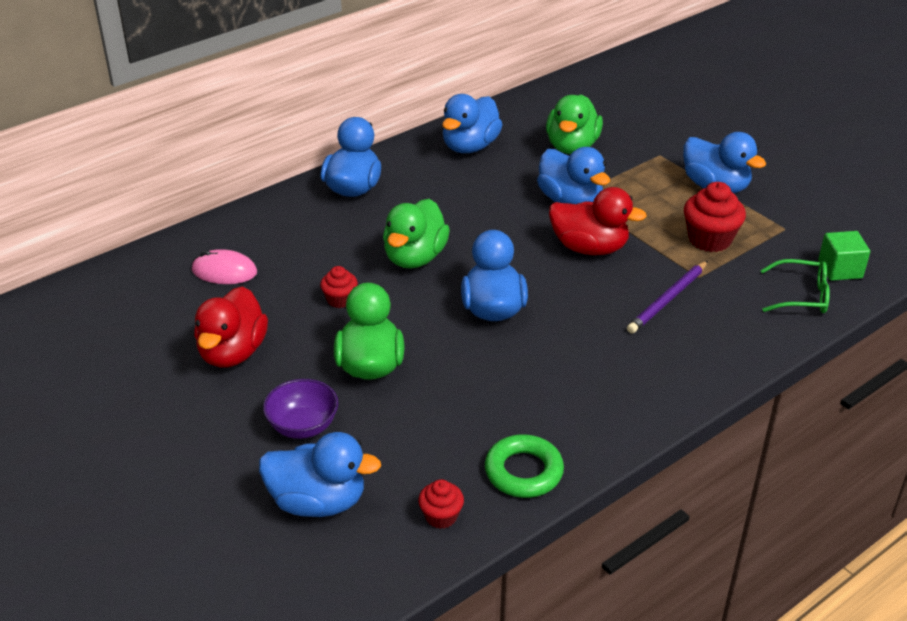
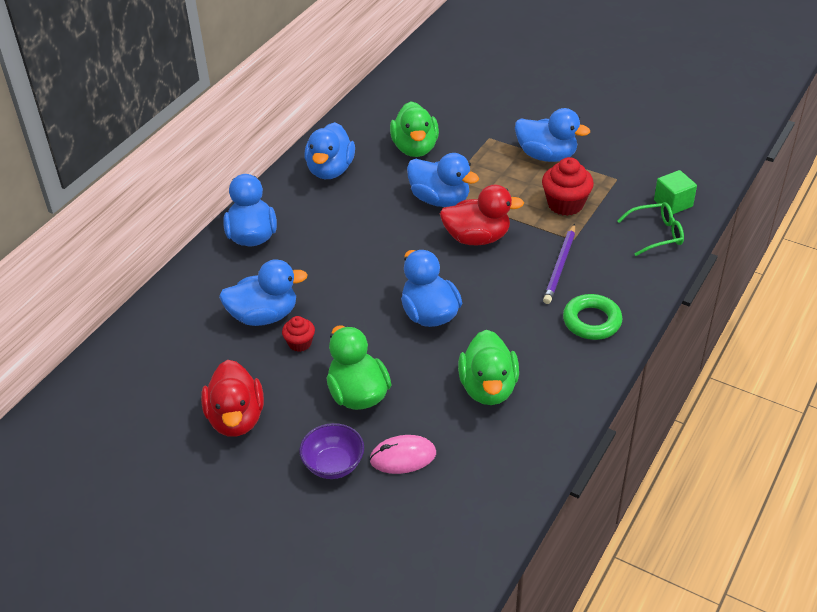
camera: 20 degrees left, 5 degrees up
pink mouse [192,249,257,284] -> pink mouse moved to [369,435,436,474]
blue duck [259,432,381,517] -> blue duck moved to [219,259,308,326]
green duck [383,199,450,269] -> green duck moved to [458,330,519,405]
red cupcake [418,479,464,529] -> none
green ring [485,434,564,498] -> green ring moved to [563,294,623,340]

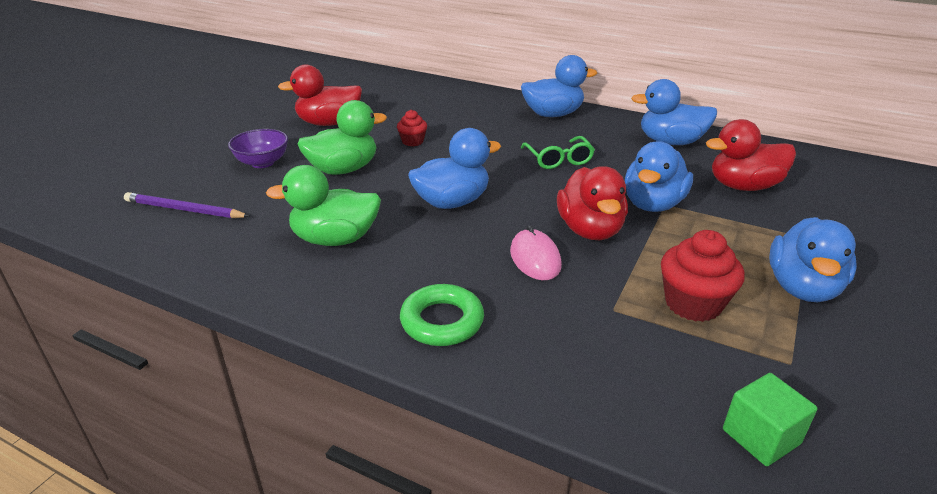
camera: 85 degrees right, 10 degrees down
blue duck [219,259,308,326] -> none
pink mouse [369,435,436,474] -> pink mouse moved to [510,225,562,280]
green duck [390,102,439,157] -> red duck [706,119,796,191]
purple pencil [543,224,575,304] -> purple pencil moved to [124,192,250,218]
green glasses [617,202,684,256] -> green glasses moved to [521,136,595,169]

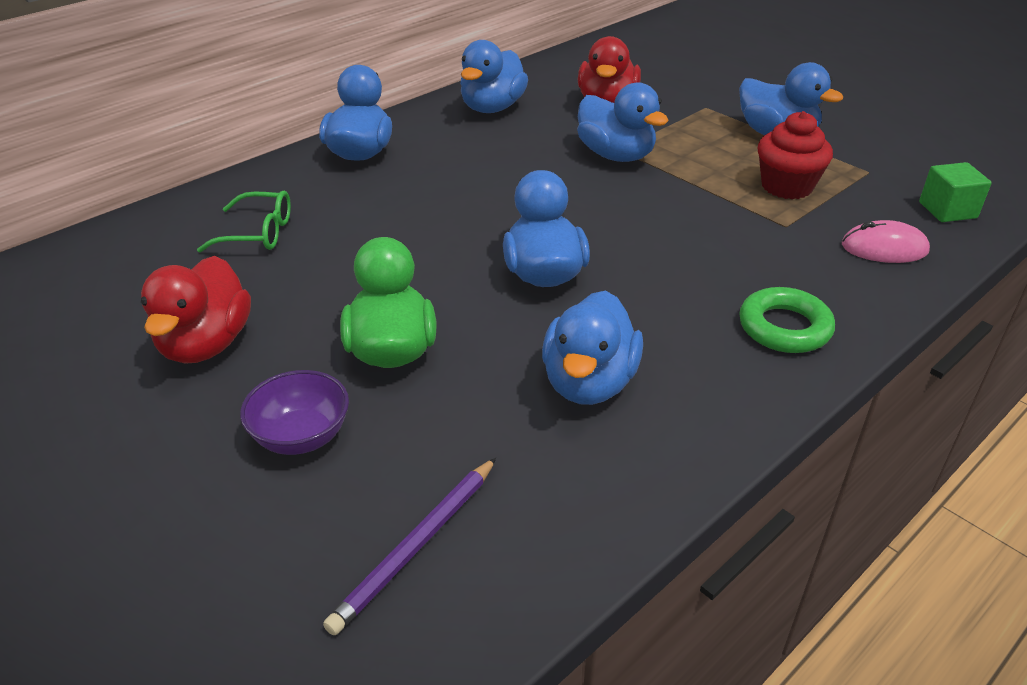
camera: 70 degrees left, 5 degrees up
green duck [266,165,381,246] -> blue duck [542,291,643,405]
red cupcake [397,110,427,146] -> none
pink mouse [510,225,562,280] -> pink mouse moved to [842,220,930,263]
green glasses [521,136,595,169] -> green glasses moved to [197,191,291,252]
red duck [557,166,628,240] -> none

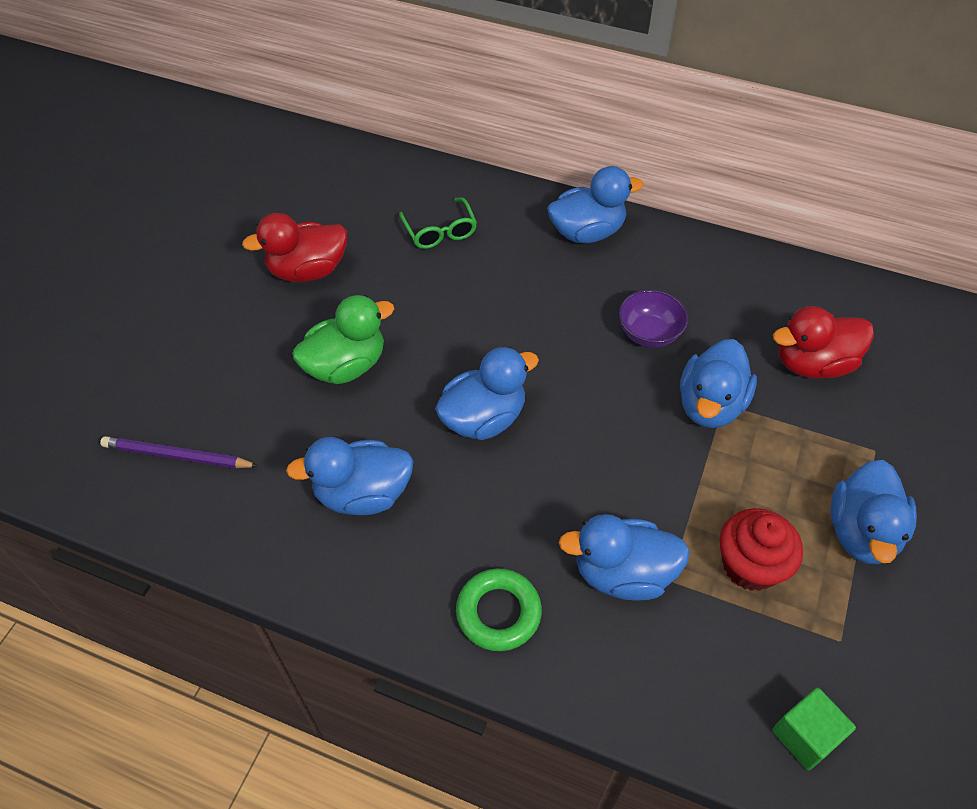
camera: 65 degrees right, 15 degrees up
purple bowl [240,370,349,455] -> purple bowl moved to [619,290,688,348]
blue duck [460,40,528,113] -> blue duck moved to [559,514,690,601]
pink mouse [842,220,930,263] -> none

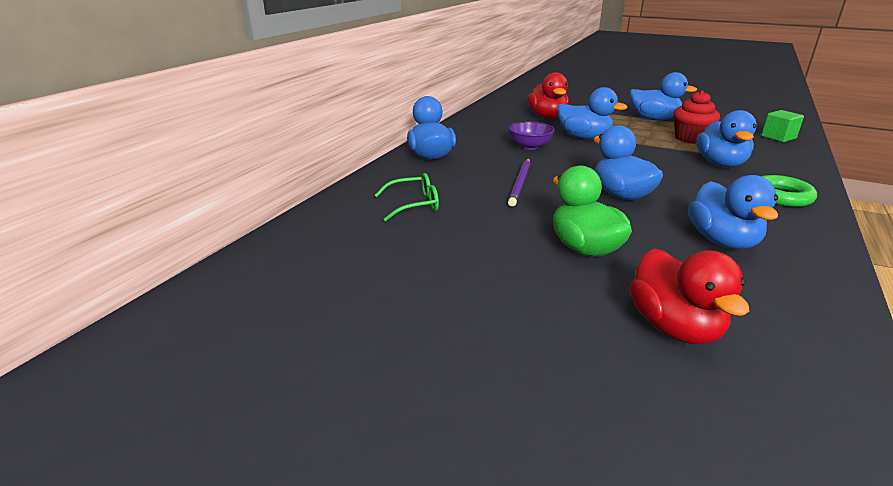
camera: 85 degrees left, 25 degrees down
purple pencil [100,436,258,469] -> purple pencil moved to [508,159,530,207]
red duck [242,213,347,282] -> red duck moved to [629,248,749,344]

